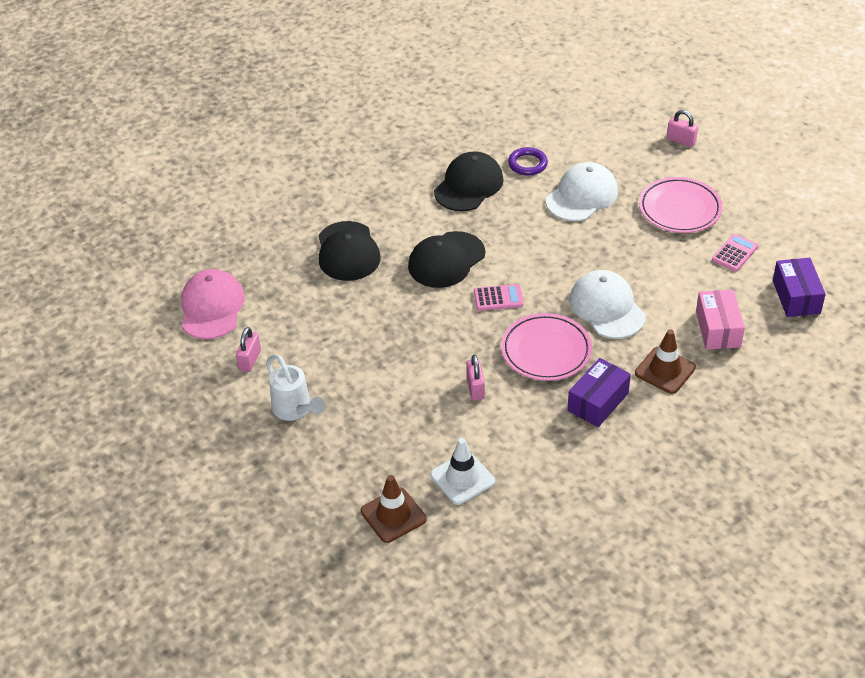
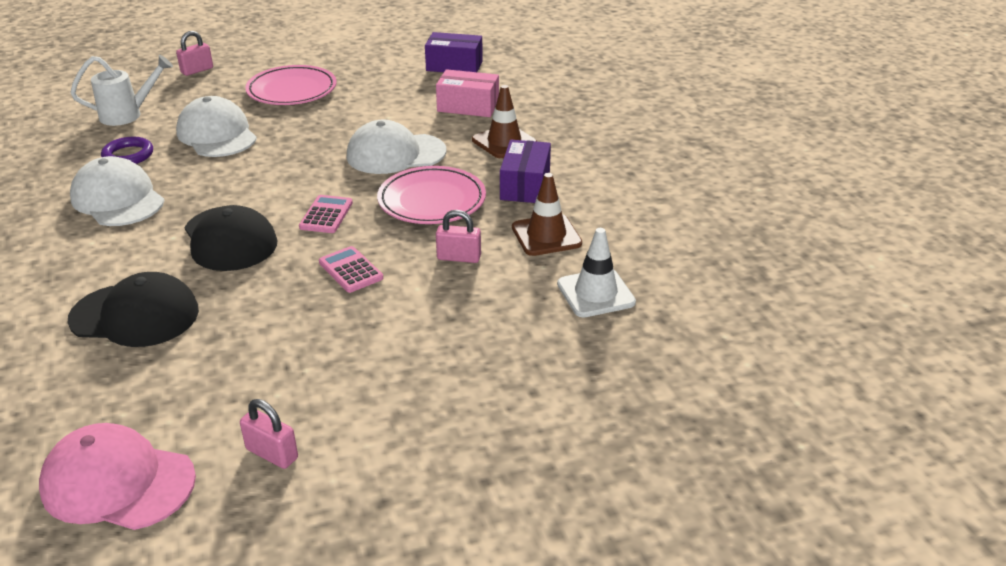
camera: 75 degrees left, 10 degrees down
white watering can [266,354,326,421] -> white watering can moved to [70,55,173,126]
brown traffic cone [361,475,426,543] -> brown traffic cone moved to [512,173,582,256]
black cap [434,151,504,211] -> white cap [70,156,165,226]
purple box [567,358,631,427] -> purple box turned 45 degrees clockwise [500,140,551,203]
pink calculator [712,234,758,272] -> pink calculator moved to [319,246,383,293]

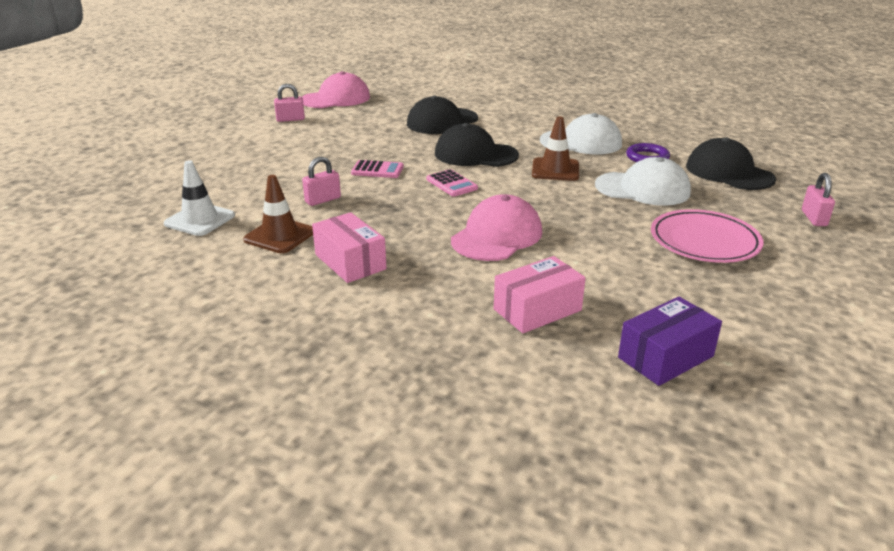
camera: 135 degrees right, 5 degrees down
white watering can [70,55,173,126] -> black cap [686,137,776,190]
white cap [347,120,446,174] -> pink cap [451,194,542,261]
pink plate [377,166,486,224] -> none
brown traffic cone [472,85,537,158] -> brown traffic cone moved to [532,116,579,181]
purple box [500,140,551,203] -> pink box [312,212,387,283]

